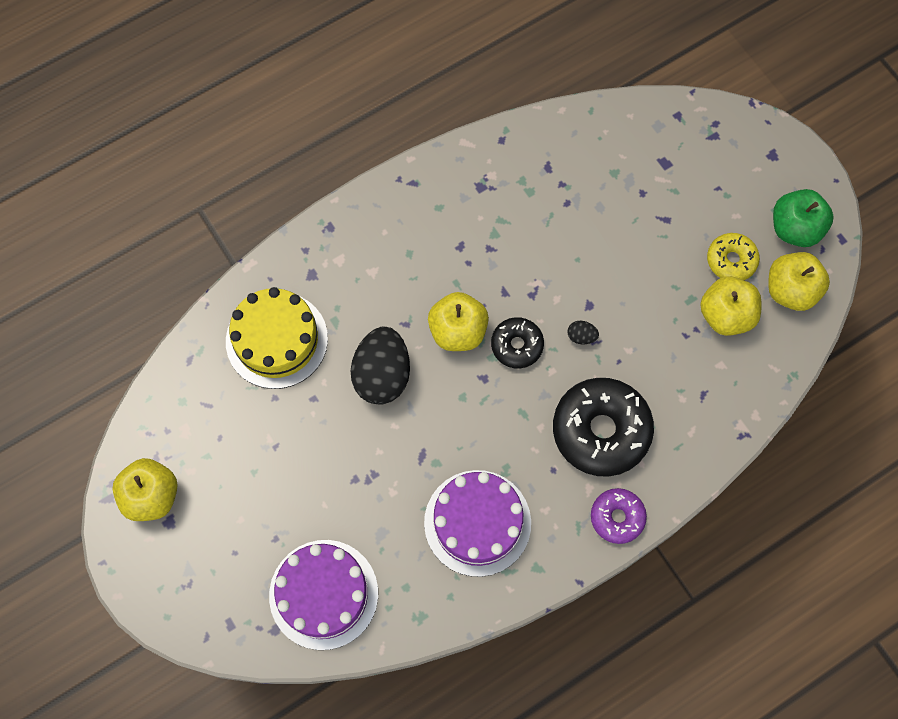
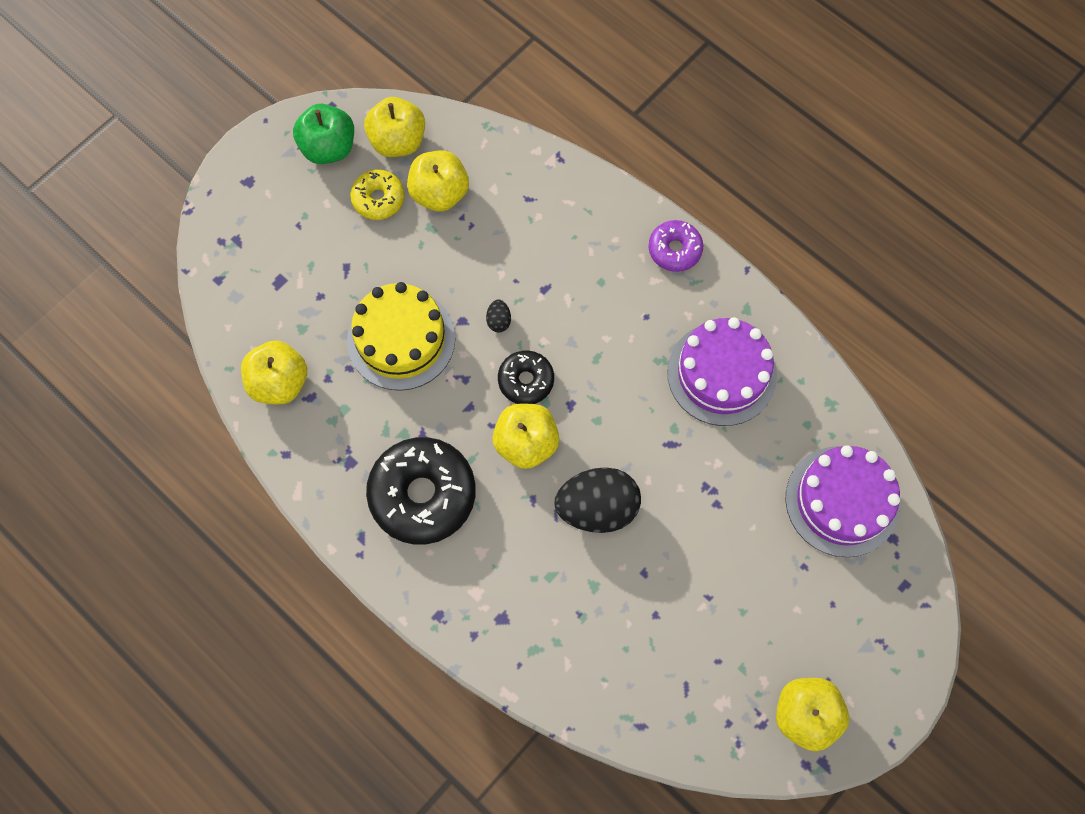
camera: 105 degrees left, 0 degrees up
yellow cake [226,287,328,389] -> yellow cake moved to [347,282,455,391]
black donut [553,378,654,477] -> black donut moved to [366,437,476,545]
none -> yellow apple [241,341,307,405]

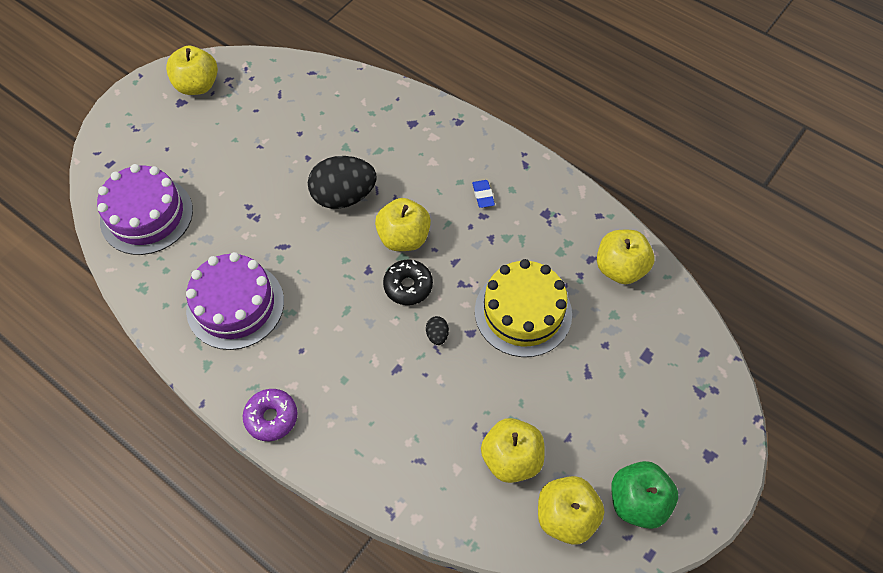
camera: 175 degrees right, 10 degrees down
yellow donut [350,170,405,220] -> none
black donut [366,437,476,545] -> blue eraser [472,180,495,208]

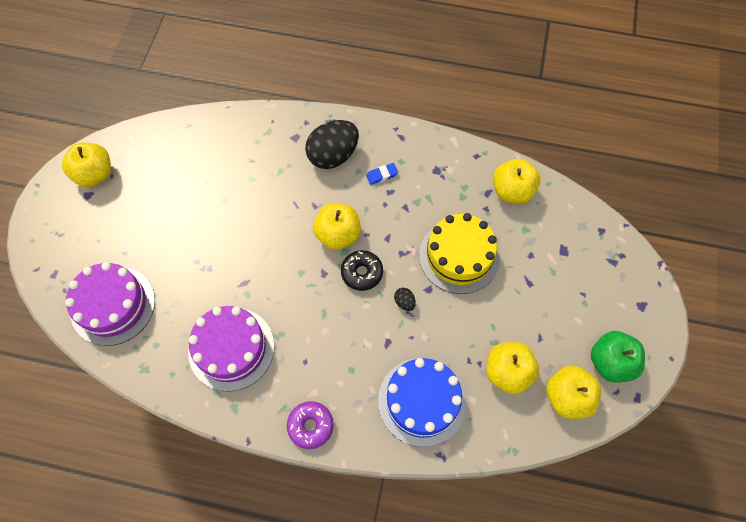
camera: 25 degrees left, 5 degrees up
black egg [308,156,377,209] -> black egg moved to [305,120,359,169]
blue eraser [472,180,495,208] -> blue eraser turned 75 degrees counterclockwise [366,163,398,185]
none -> blue cake [378,358,467,447]

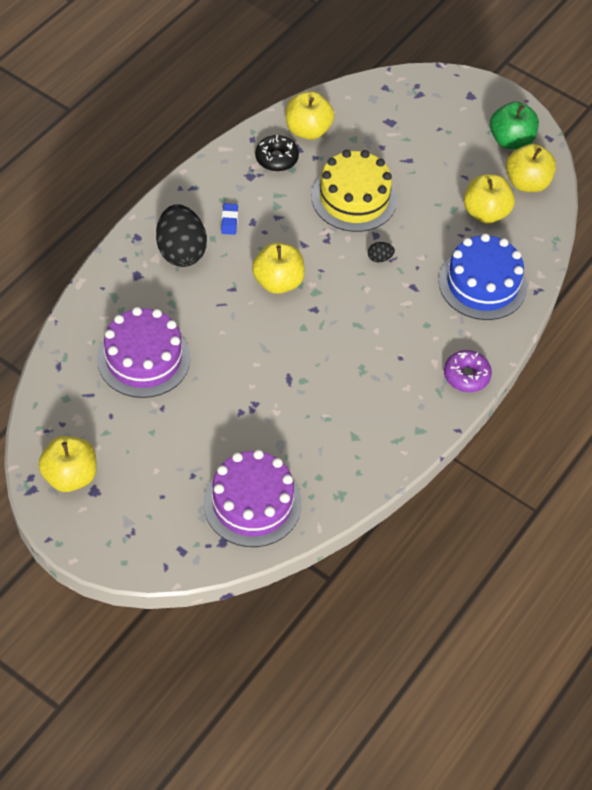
camera: 70 degrees left, 10 degrees down
purple cake [188,306,275,391] -> purple cake moved to [97,307,190,398]
black donut [341,250,383,291] -> black donut moved to [255,135,299,171]

